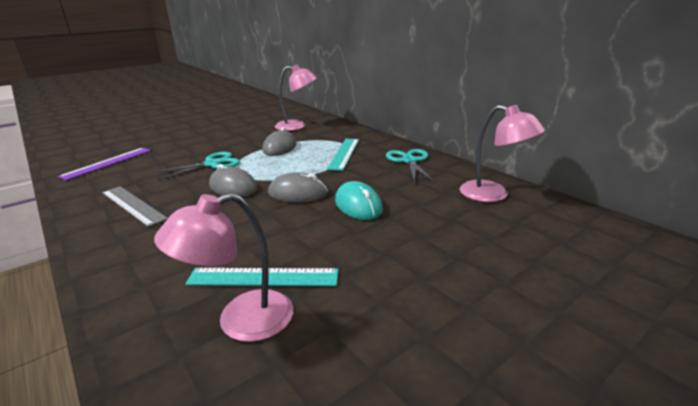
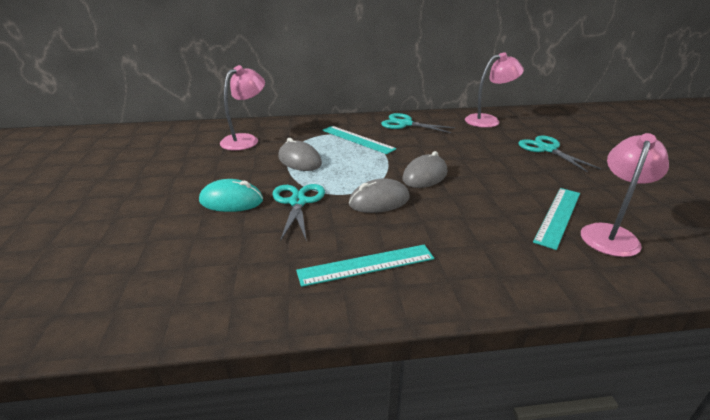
camera: 60 degrees left, 5 degrees up
purple ruler [58,148,151,181] -> none
grey ruler [102,186,168,227] -> turquoise ruler [296,245,434,287]
pink lamp [154,193,293,342] -> pink lamp turned 150 degrees counterclockwise [581,133,669,257]
turquoise mouse [335,181,383,220] -> turquoise mouse moved to [199,179,263,212]
none -> turquoise scissors [518,136,601,172]

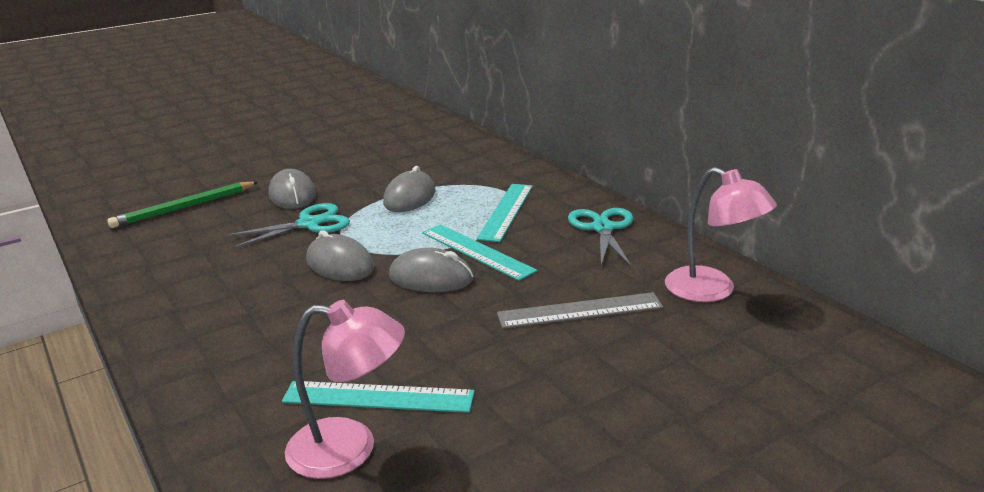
camera: 65 degrees right, 5 degrees down
turquoise mouse [199,179,263,212] -> grey mouse [268,169,316,209]
pink lamp [220,65,265,151] -> none
turquoise ruler [296,245,434,287] -> turquoise ruler moved to [422,224,537,281]
turquoise scissors [518,136,601,172] -> none
none -> green pencil [107,181,258,228]
none -> grey ruler [497,292,663,329]

